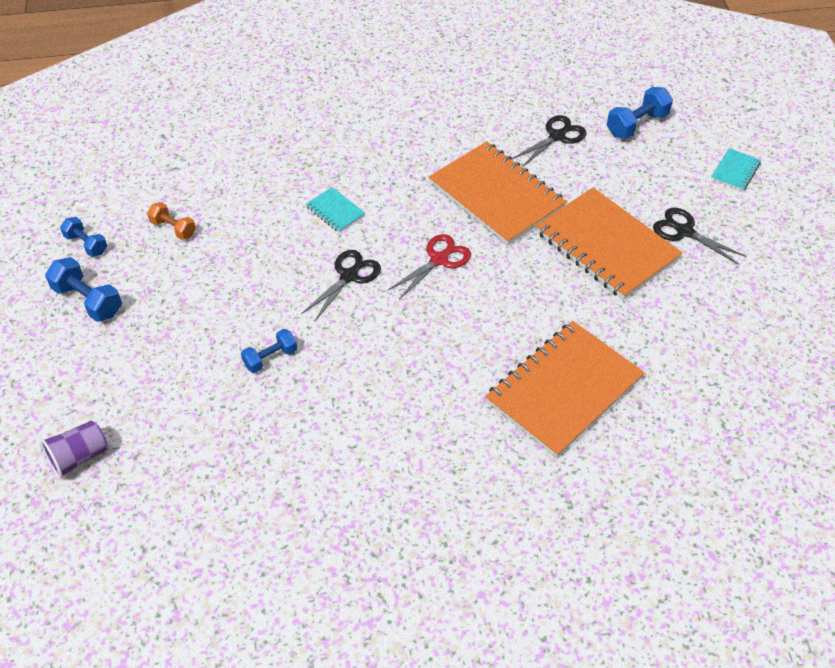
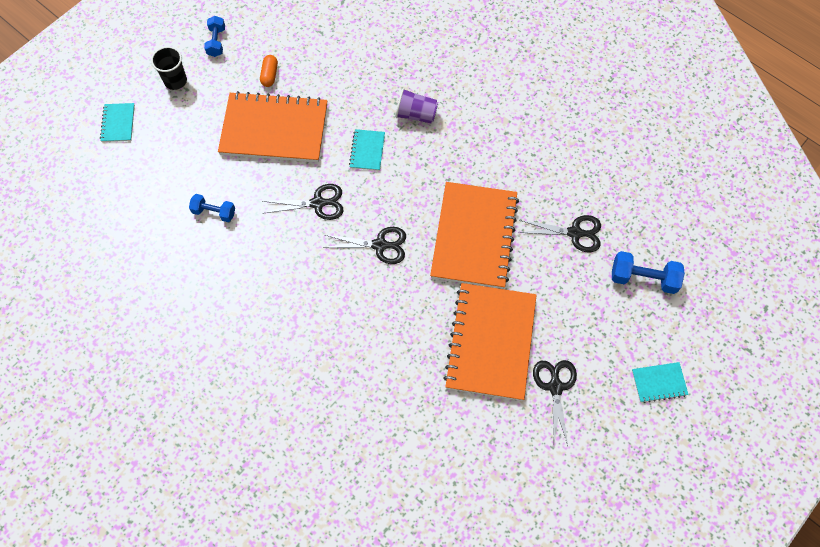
camera: 50 degrees right, 15 degrees up
purple cup [41,421,108,478] -> purple cup moved to [396,88,438,123]
blue dumbbell [45,257,122,322] -> black cup [151,46,187,90]
orange dumbbell [147,202,196,240] -> orange capsule [260,55,278,87]
red scissors [388,234,471,299] -> black scissors [323,227,406,264]
orange notebook [485,321,645,458] -> orange notebook moved to [218,91,327,162]
none -> turquoise notebook [100,103,135,142]

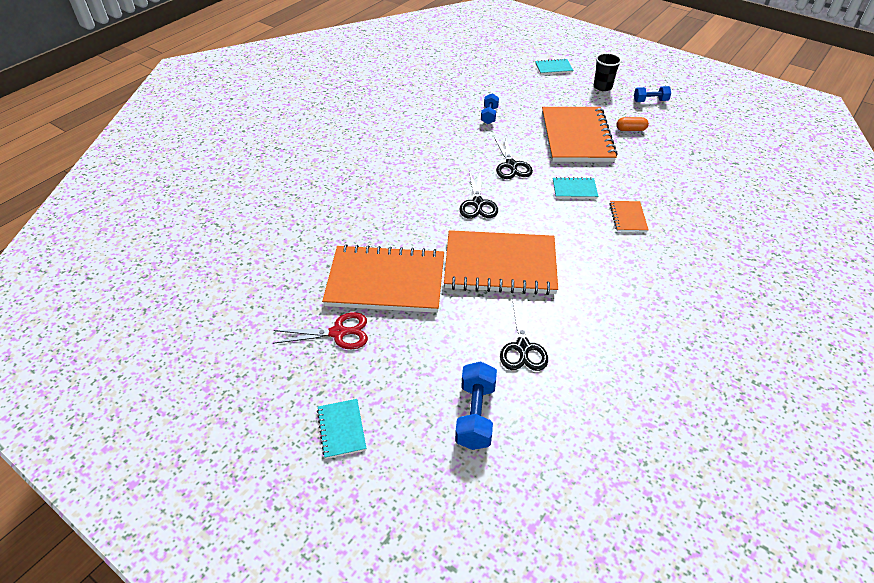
camera: 85 degrees right, 20 degrees down
purple cup [396,88,438,123] -> orange notebook [609,201,649,232]
black scissors [533,360,577,446] -> red scissors [273,312,368,349]

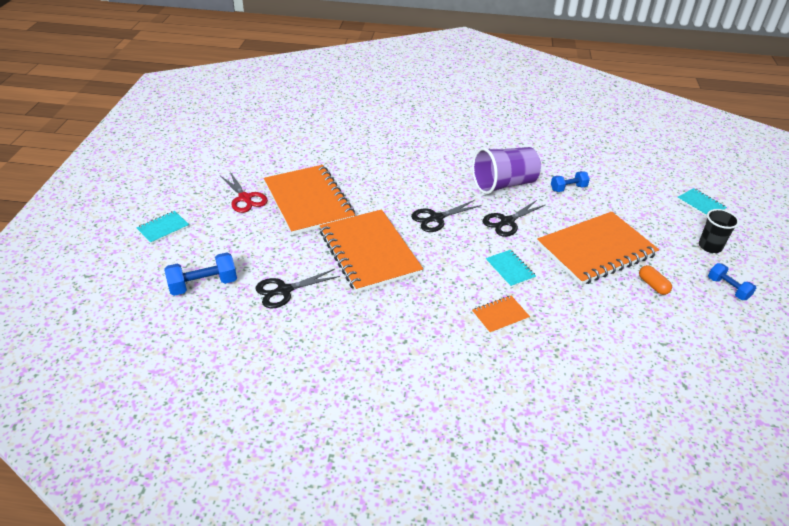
camera: 60 degrees right, 5 degrees down
none -> purple cup [472,147,541,194]

